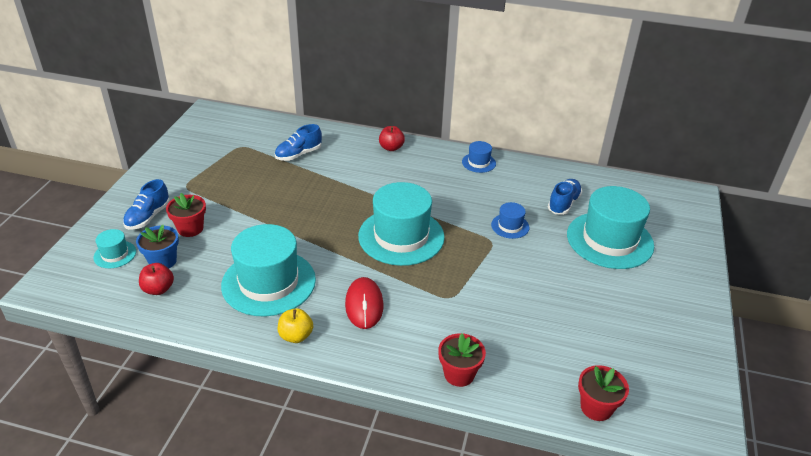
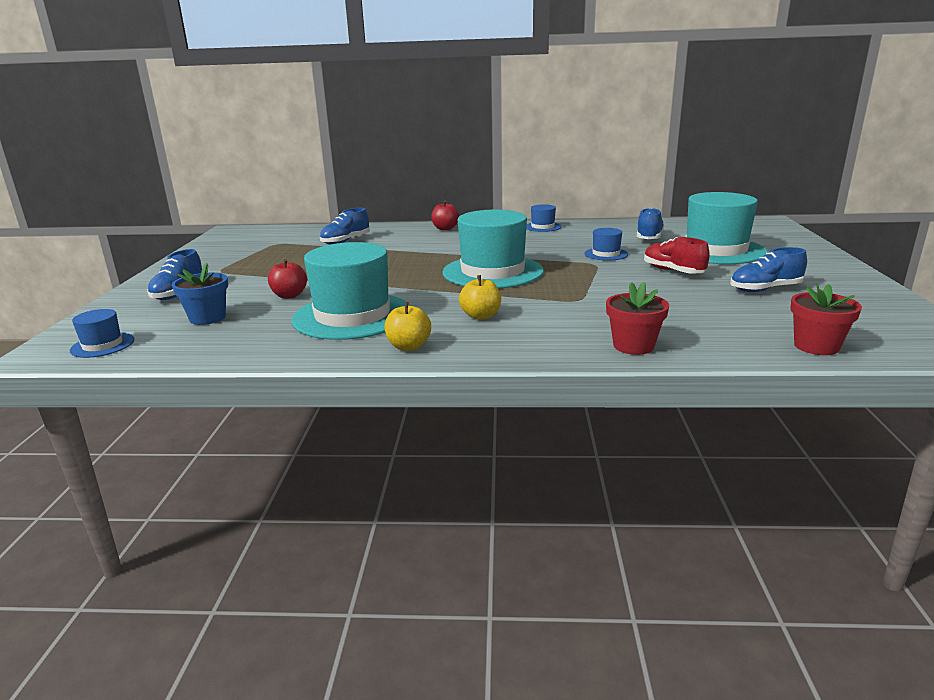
camera: 10 degrees left, 15 degrees down
turquoise hat [93,229,136,268] -> none
red apple [139,263,174,295] -> red apple moved to [268,259,307,299]
red flower pot [166,193,206,237] -> none
red mouse [345,277,384,329] -> yellow apple [459,275,501,320]
none -> blue hat [70,309,135,358]
none -> red shoe [644,237,710,274]
none -> blue shoe [730,247,807,292]

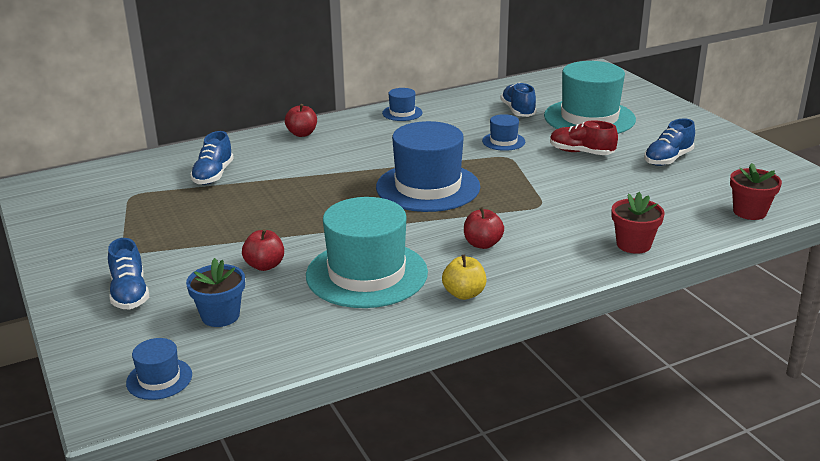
camera: 30 degrees left, 5 degrees up
turquoise hat [442,210,544,288] -> blue hat [376,121,480,212]
yellow apple [459,275,501,320] -> red apple [464,207,504,249]

